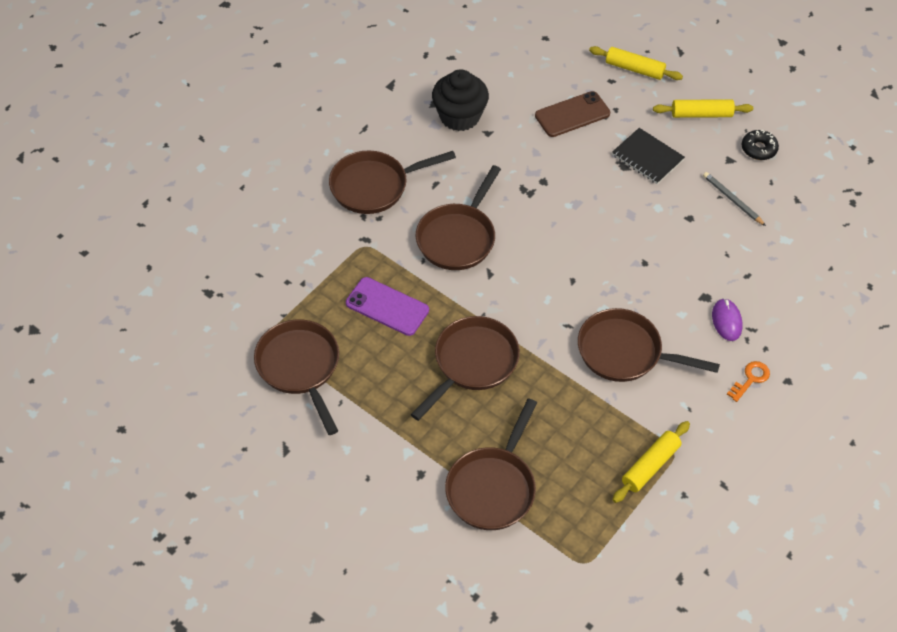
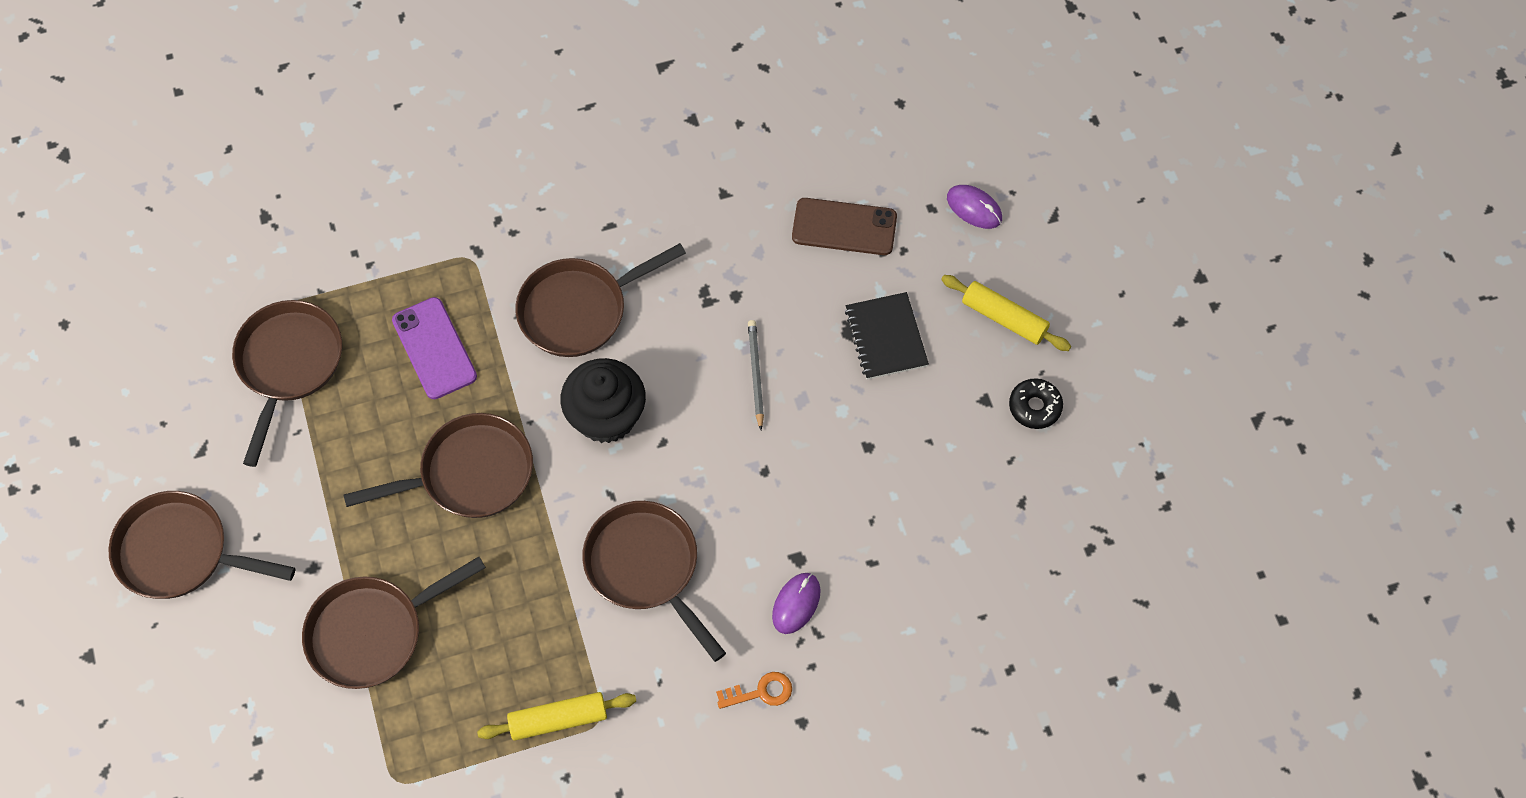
camera: 35 degrees right, 10 degrees up
brown pan [329,151,456,214] -> brown pan moved to [108,491,295,599]
black cupcake [432,69,489,131] -> black cupcake moved to [561,358,646,443]
yellow rolling pin [589,46,683,80] -> purple mouse [947,185,1002,229]
grey pencil [703,172,766,226] -> grey pencil moved to [748,320,764,430]

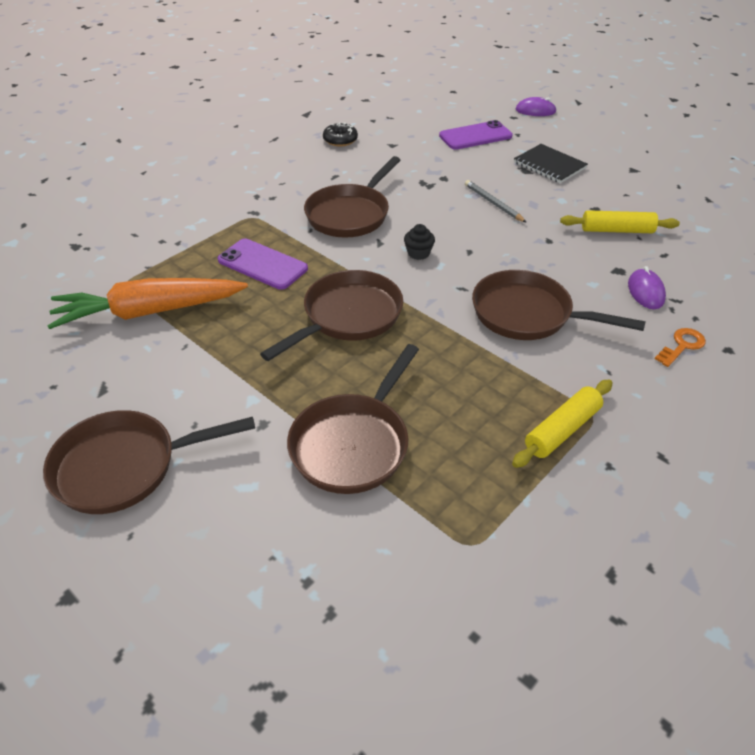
camera: 30 degrees left, 20 degrees down
brown pan [232,300,342,467] -> orange carrot [47,278,248,329]
black cupcake [561,358,646,443] -> black cupcake [404,224,435,260], size x0.46
brown phone [792,198,897,255] -> purple phone [439,120,513,150]
yellow rolling pin [941,275,1071,351] -> yellow rolling pin moved to [560,210,680,233]
black donut [1009,378,1063,429] -> black donut moved to [323,122,358,147]

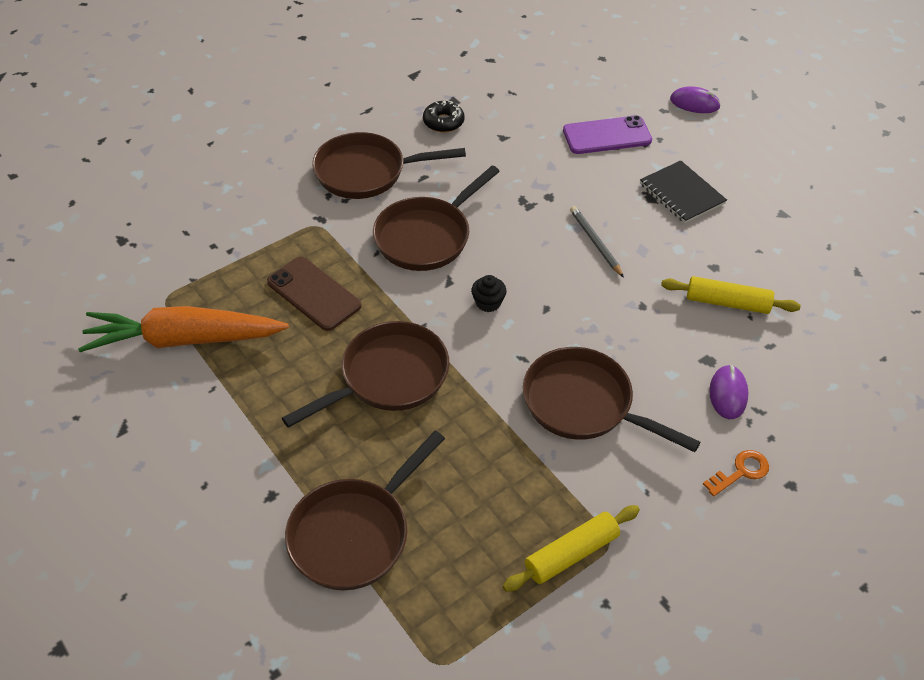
camera: 10 degrees right, 5 degrees up
brown pan [43,410,255,514] -> brown pan moved to [312,132,466,199]
purple phone [218,239,308,290] -> brown phone [267,257,362,331]

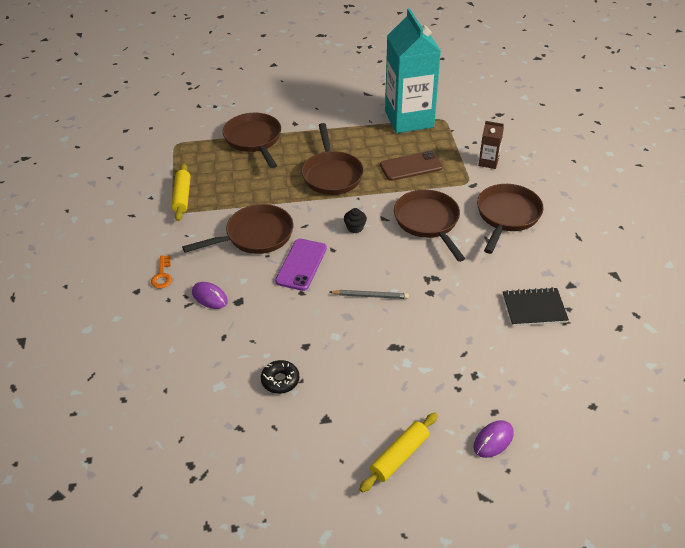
camera: 120 degrees right, 5 degrees down
orange carrot [78,306,289,352] -> turquoise carton [385,8,441,133]
black donut [423,100,464,132] -> black donut moved to [261,360,299,394]
purple phone [563,115,652,154] -> purple phone moved to [275,239,327,291]
black notebook [640,160,727,223] -> black notebook moved to [503,287,569,326]
yellow rolling pin [661,276,801,314] -> yellow rolling pin moved to [359,412,438,493]
none -> brown carton [478,121,504,169]

